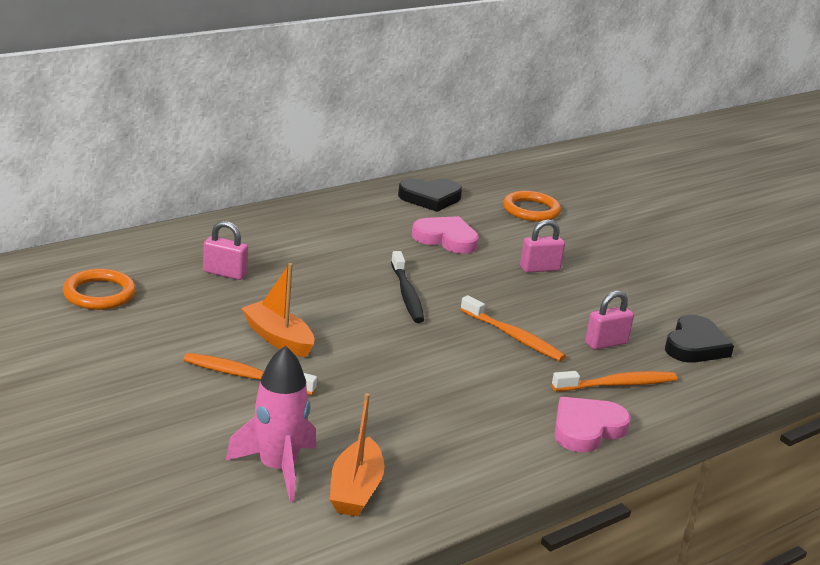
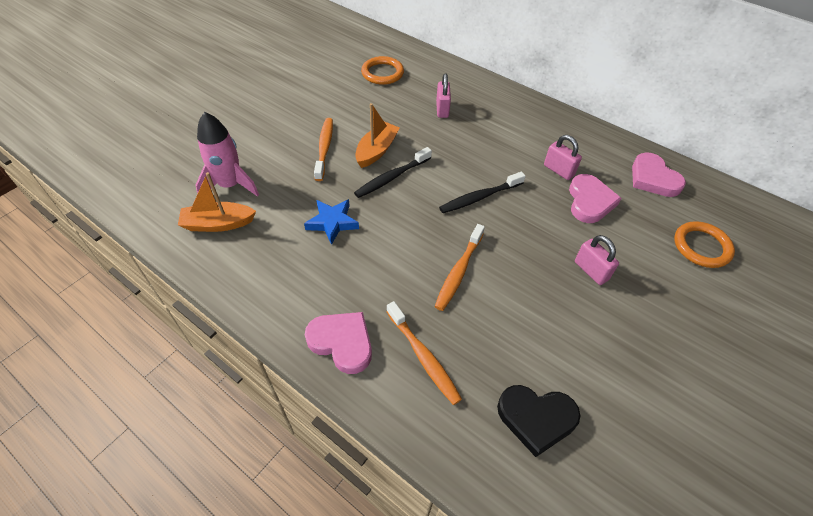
camera: 75 degrees right, 25 degrees up
black heart [398,179,462,212] -> pink heart [632,152,686,197]
pink padlock [585,291,634,350] -> pink padlock moved to [544,135,582,180]
none -> blue star [304,199,359,245]
none -> black toothbrush [354,147,432,198]

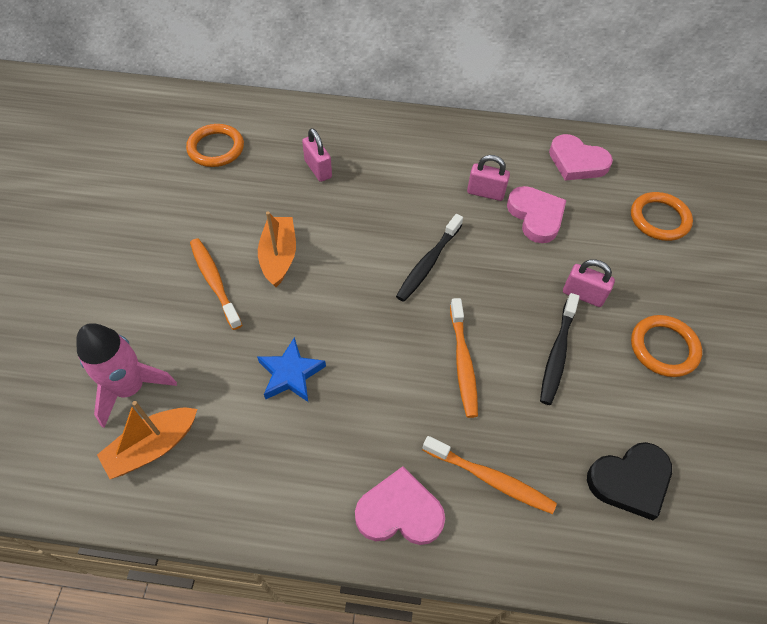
camera: 30 degrees left, 5 degrees up
black toothbrush [354,147,432,198] -> black toothbrush moved to [540,293,580,405]
none -> orange ring [631,315,702,377]

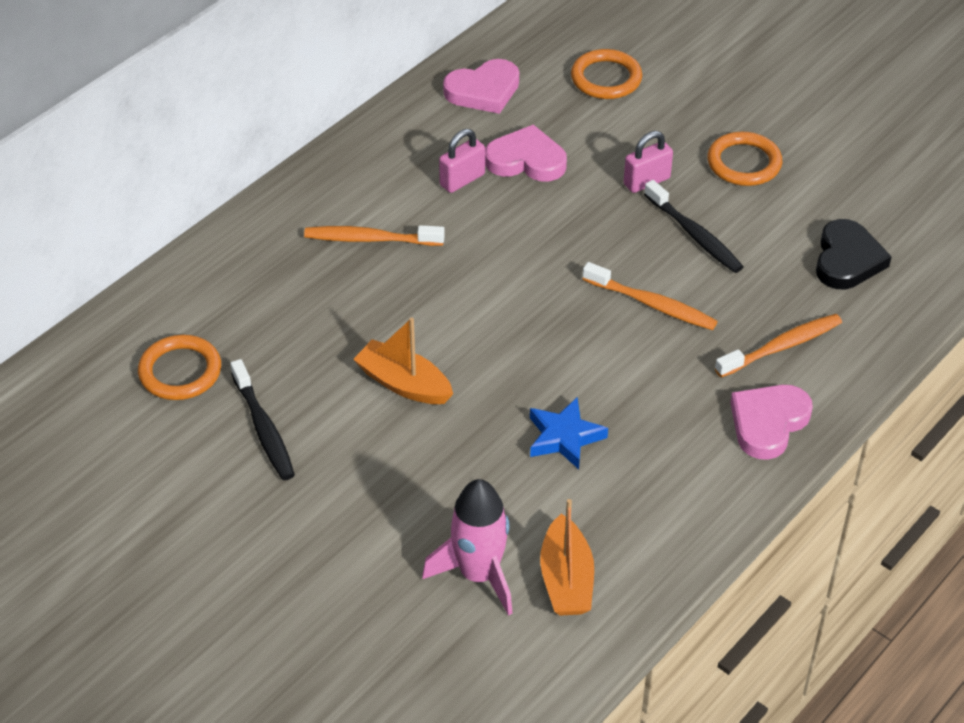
camera: 55 degrees left, 10 degrees down
orange toothbrush [190,238,242,330] -> orange toothbrush moved to [304,225,445,246]
pink padlock [302,128,332,182] -> none
black toothbrush [396,214,463,302] -> black toothbrush moved to [230,359,295,480]

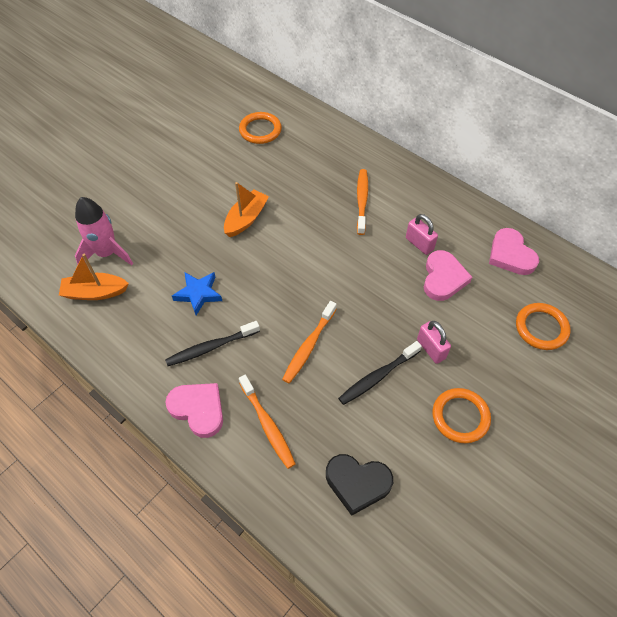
camera: 90 degrees right, 10 degrees up
black toothbrush [230,359,295,480] -> black toothbrush moved to [165,321,260,366]

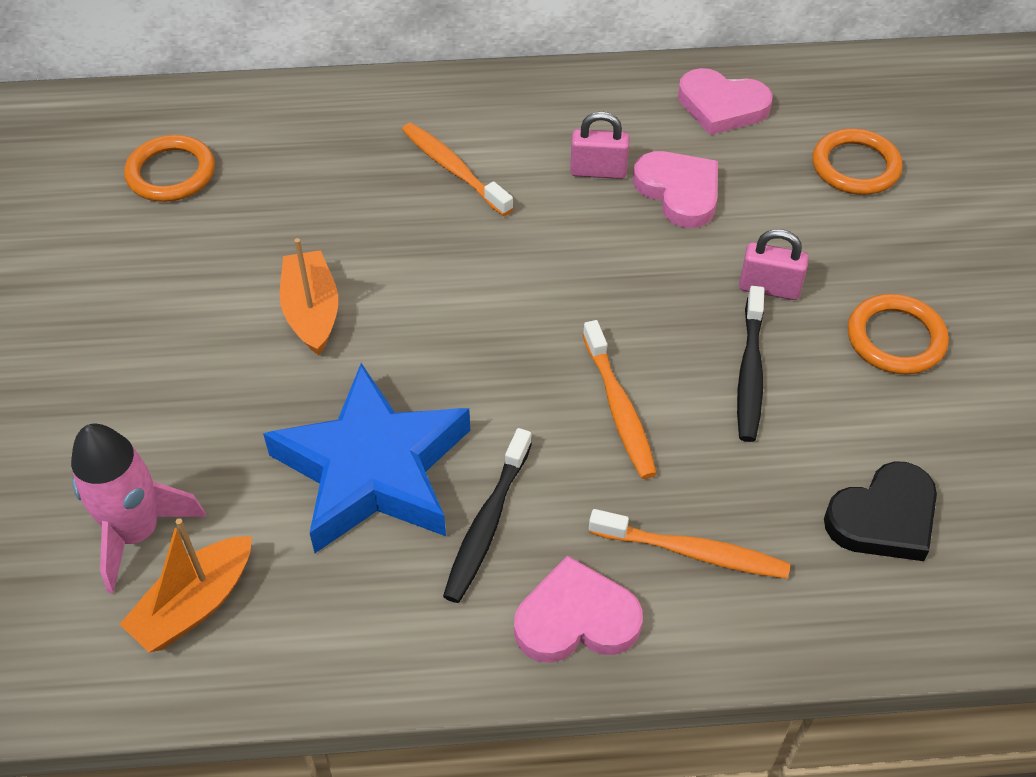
camera: 45 degrees left, 5 degrees down
blue star [172,272,222,316] -> blue star [263,363,470,553], size x2.01

